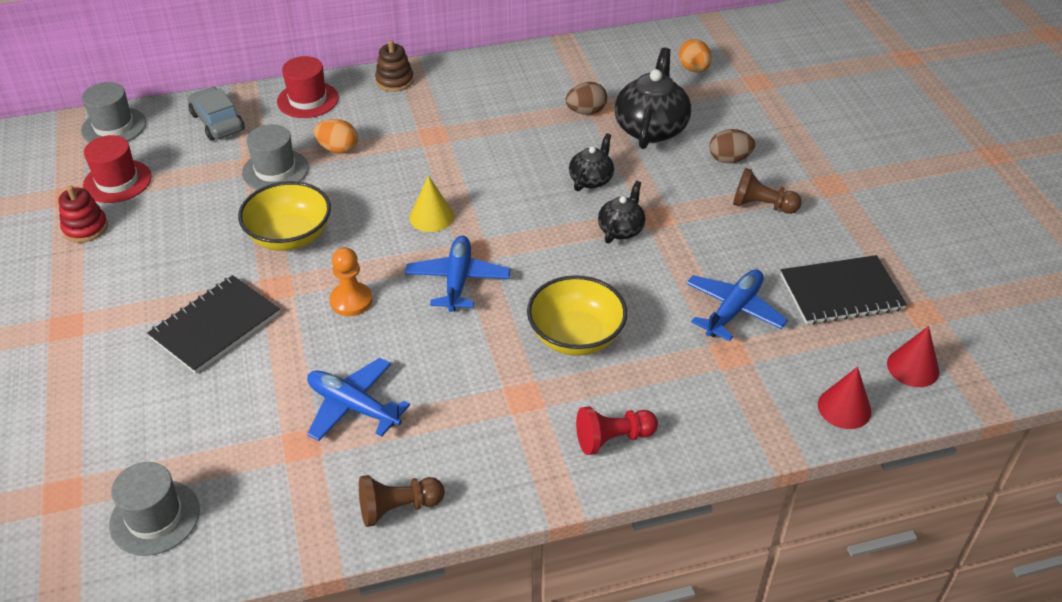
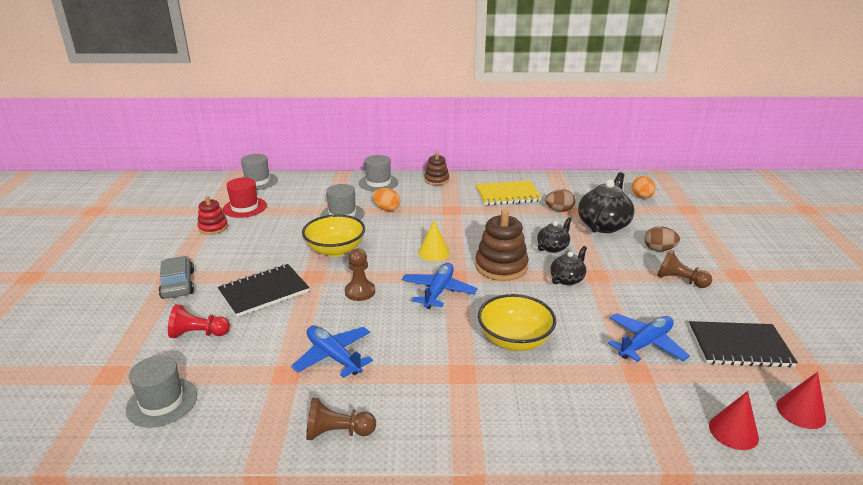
camera: 15 degrees right, 15 degrees down
grey car [188,87,245,140] -> grey car moved to [158,256,194,299]
red hat [277,56,339,118] -> grey hat [359,155,398,192]
orange pawn [330,247,372,316] -> brown pawn [345,248,375,301]
red pawn [576,406,658,455] -> red pawn moved to [168,304,230,338]
none -> yellow notebook [475,180,542,206]
none -> brown stacking toy [475,209,528,281]

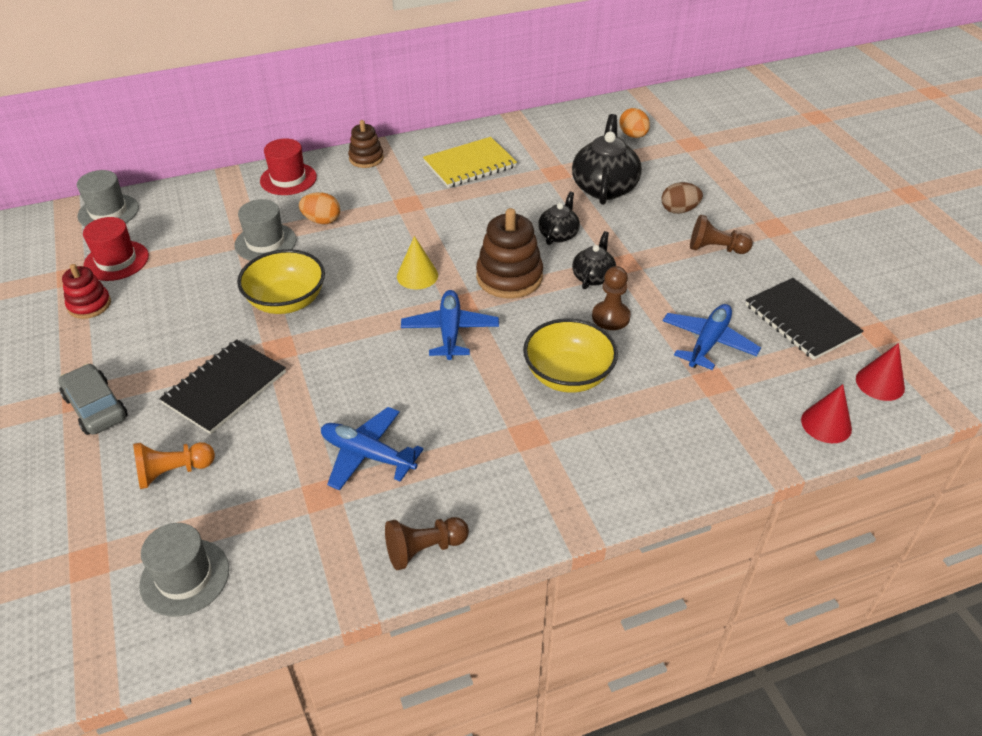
camera: 20 degrees left, 15 degrees up
red pawn [168,304,230,338] -> orange pawn [133,442,215,489]
brown pawn [345,248,375,301] -> brown pawn moved to [592,266,631,330]
grey hat [359,155,398,192] -> red hat [260,138,317,195]
brown egg [545,189,575,212] -> none
black notebook [689,321,798,367] -> black notebook turned 75 degrees clockwise [746,278,863,360]

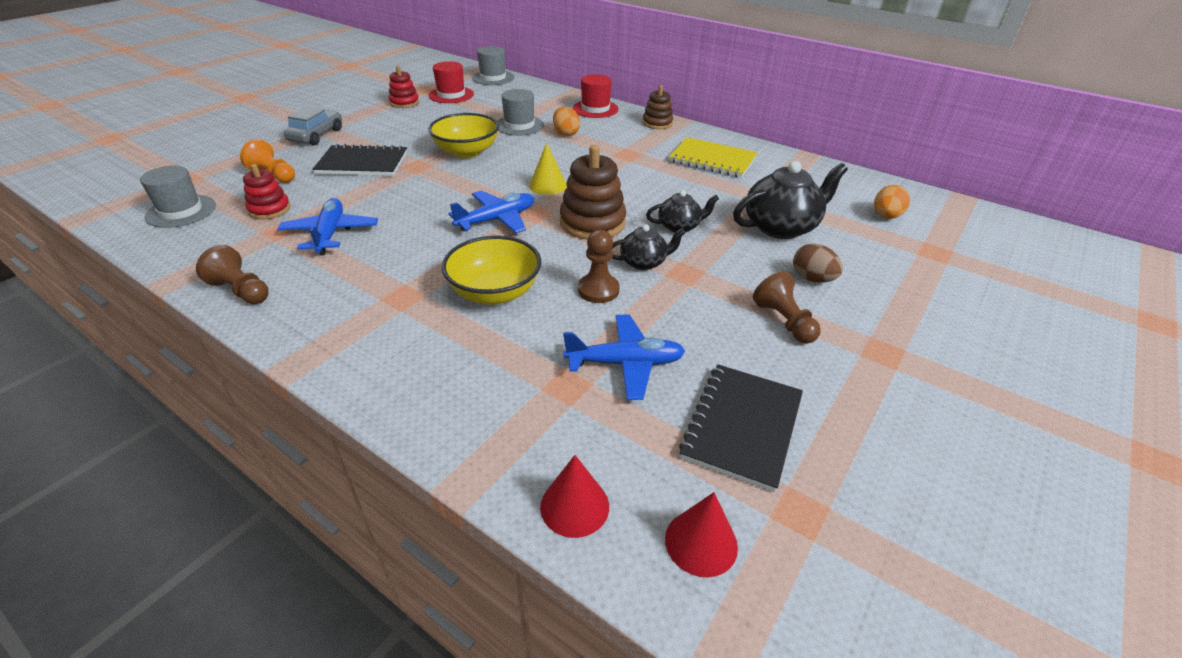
camera: 55 degrees right, 5 degrees down
none -> red stacking toy [243,164,291,219]

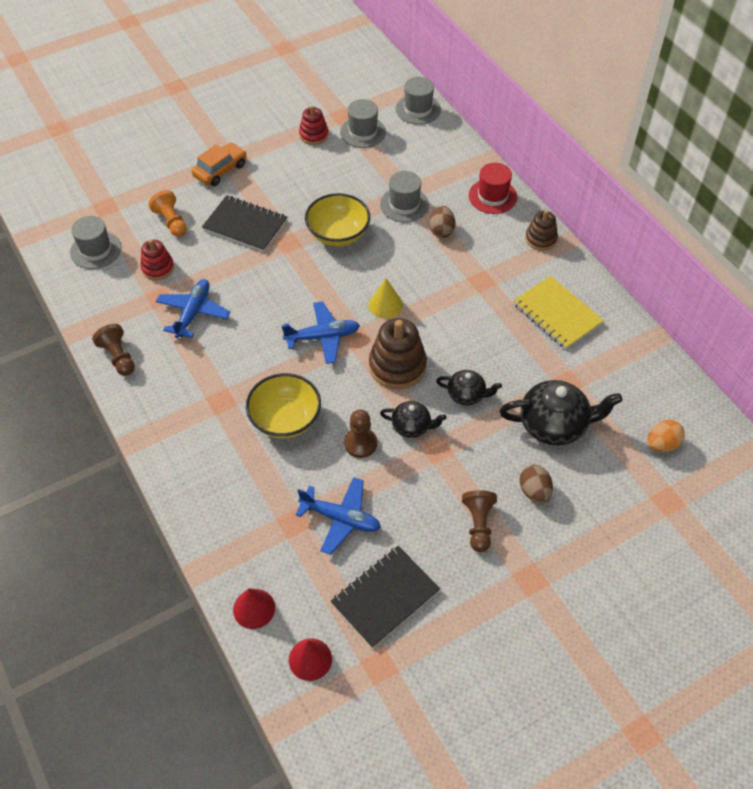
camera: 25 degrees right, 15 degrees up
grey car [284,107,342,145] -> orange car [191,142,247,186]
red hat [429,61,474,103] -> grey hat [340,99,386,148]
orange egg [553,107,580,136] -> brown egg [429,206,455,238]

